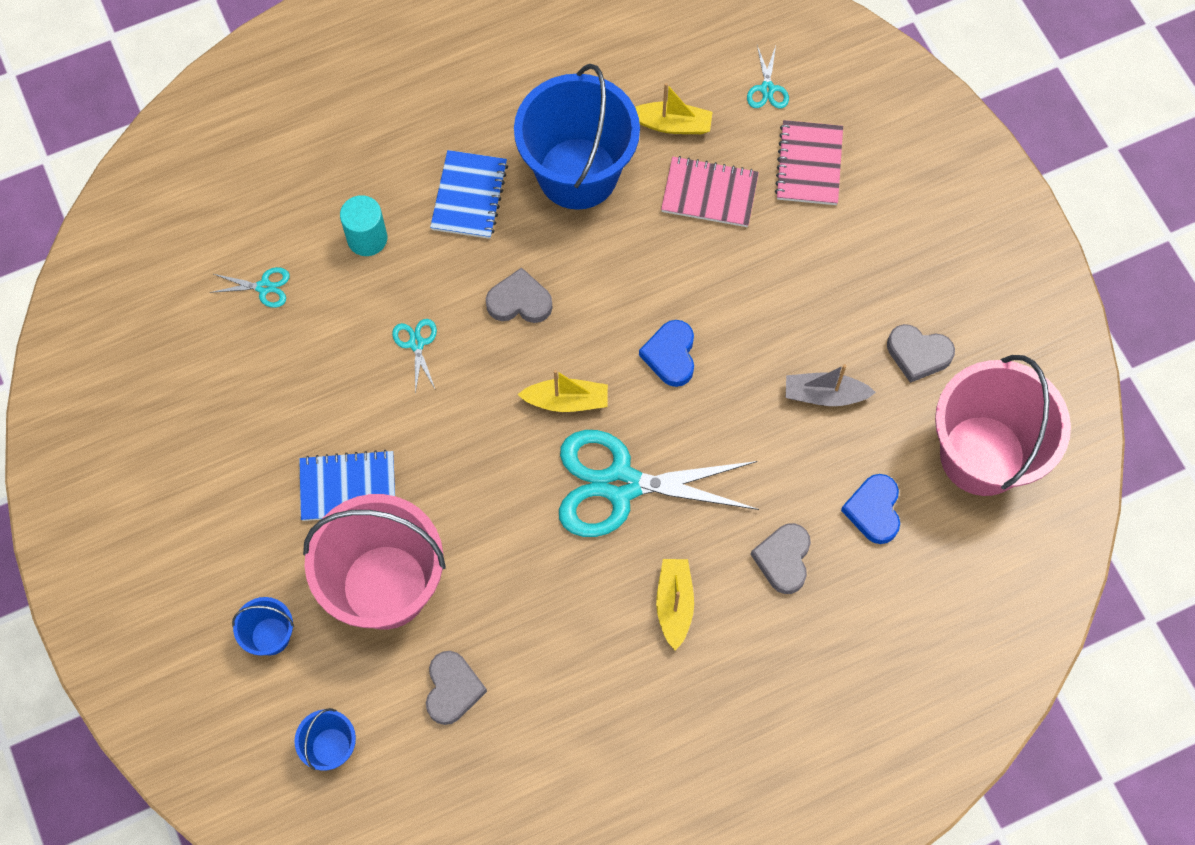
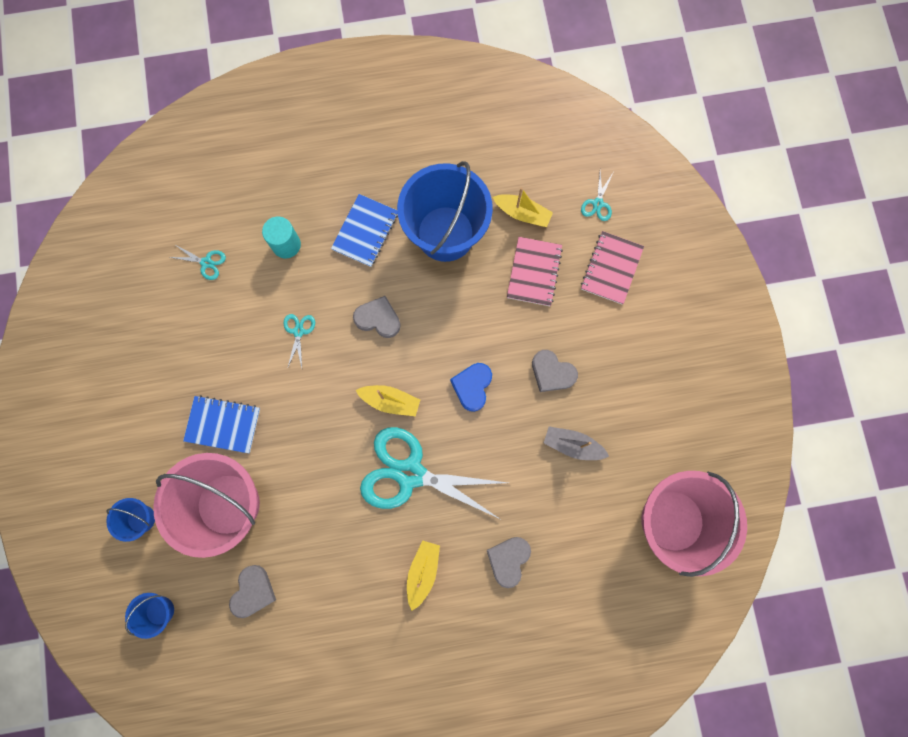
camera: 15 degrees right, 10 degrees up
pink notebook [661,156,759,227] -> pink notebook turned 75 degrees clockwise [507,237,563,306]
blue heart [841,474,900,544] -> none
grey heart [887,324,955,383] -> grey heart moved to [532,350,578,392]

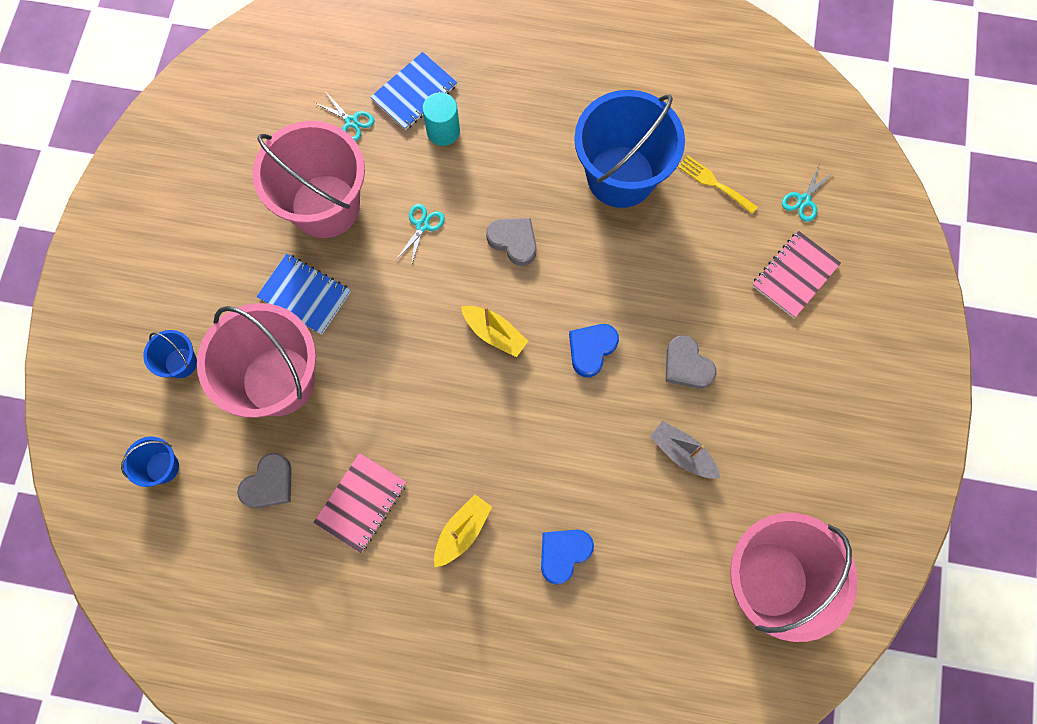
camera: 20 degrees right, 5 degrees down
blue notebook [331,194,398,267] -> blue notebook moved to [371,52,457,130]
turquoise scissors [360,427,508,519] -> none
grey heart [487,537,531,588] -> blue heart [541,530,594,585]
yellow boat [493,187,553,227] -> yellow fork [678,156,758,214]
pink notebook [507,237,563,306] -> pink notebook moved to [313,453,406,553]
none -> pink bucket [253,121,365,238]

